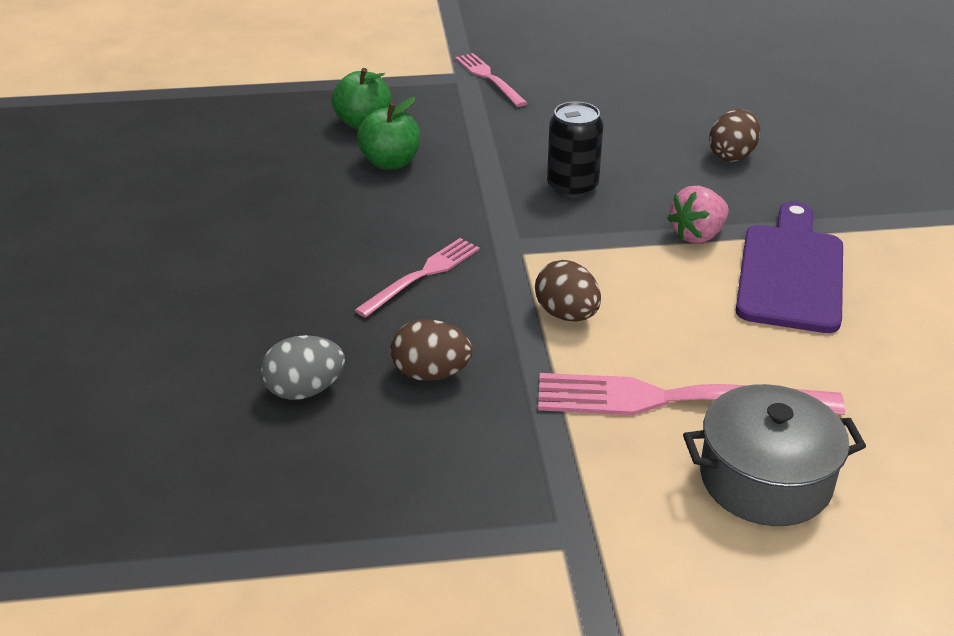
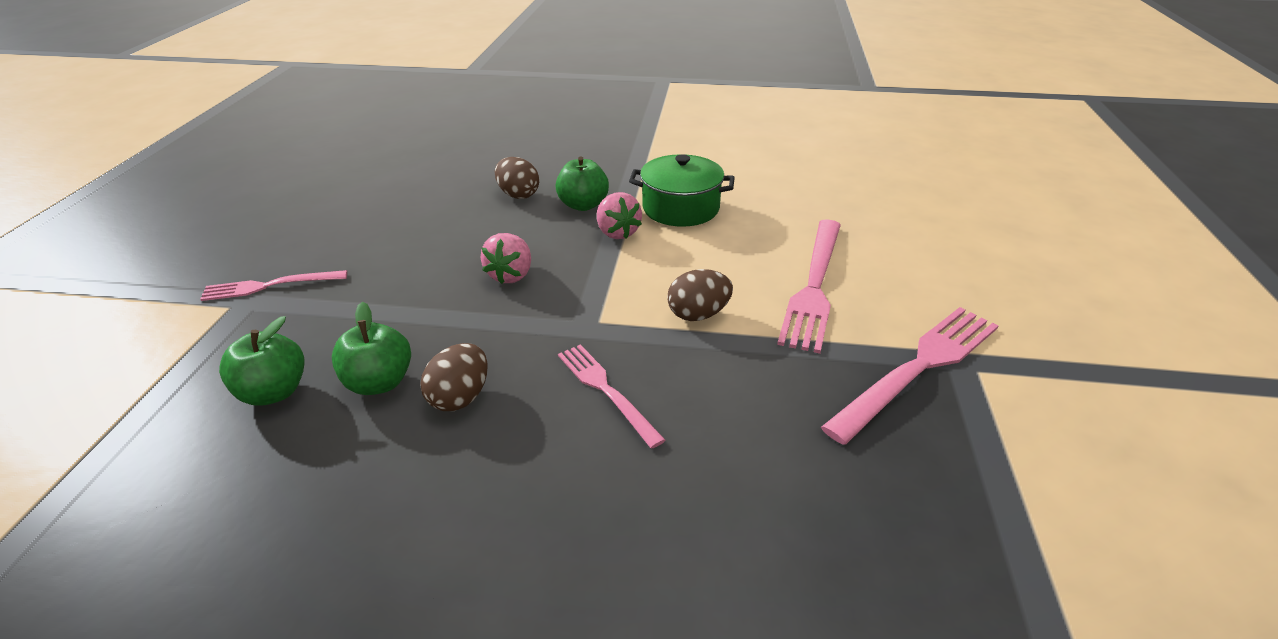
camera: 75 degrees left, 0 degrees up
grey egg [261,335,345,400] -> none
brown egg [390,319,473,381] -> brown egg moved to [420,343,488,411]
black can [547,101,603,198] -> pink strawberry [481,233,531,284]
grey pot [683,384,866,526] -> none
purple cutting board [736,201,843,333] -> green pot [629,154,735,227]
none -> green apple [555,156,609,211]
none -> pink fork [821,307,998,445]

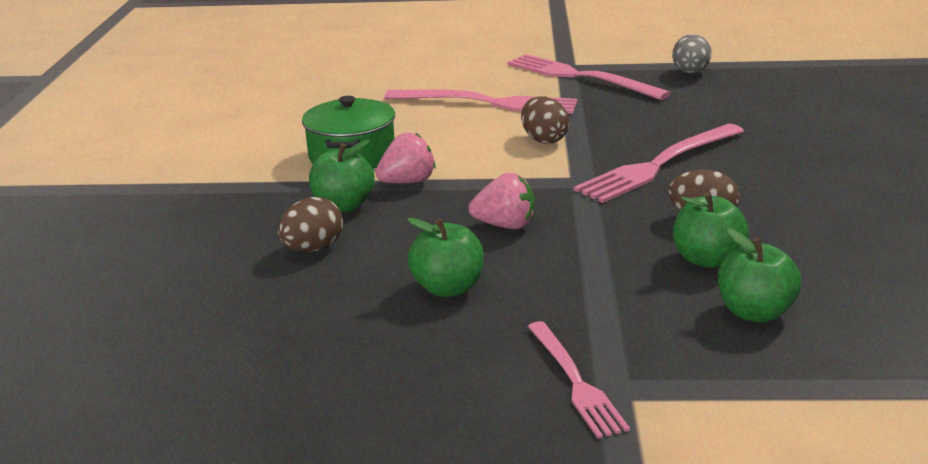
camera: 95 degrees left, 10 degrees down
pink fork [558,344,666,449] -> pink fork [574,124,744,203], size x1.65
none -> green apple [407,217,484,297]
none -> grey egg [672,34,712,74]

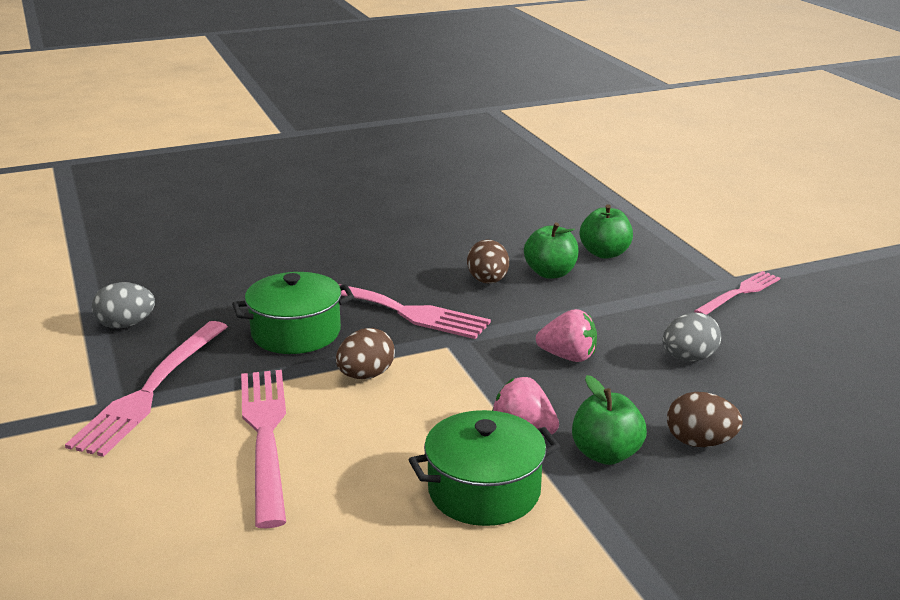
camera: 115 degrees left, 0 degrees up
green apple [407,217,484,297] -> grey egg [663,313,721,361]
pink strawberry [468,173,534,229] -> pink strawberry turned 120 degrees clockwise [536,309,597,362]
none -> green pot [232,272,354,354]

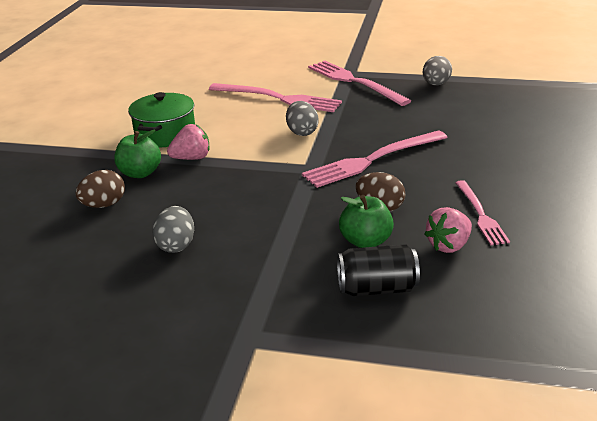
camera: 125 degrees right, 5 degrees up
green pot [232,272,354,354] -> none
brown egg [336,328,395,379] -> grey egg [286,101,319,136]
pink strawberry [536,309,597,362] -> pink strawberry moved to [424,207,472,253]
green apple [580,204,633,259] -> black can [337,244,420,296]
pink fork [694,271,780,315] -> pink fork moved to [455,180,510,245]

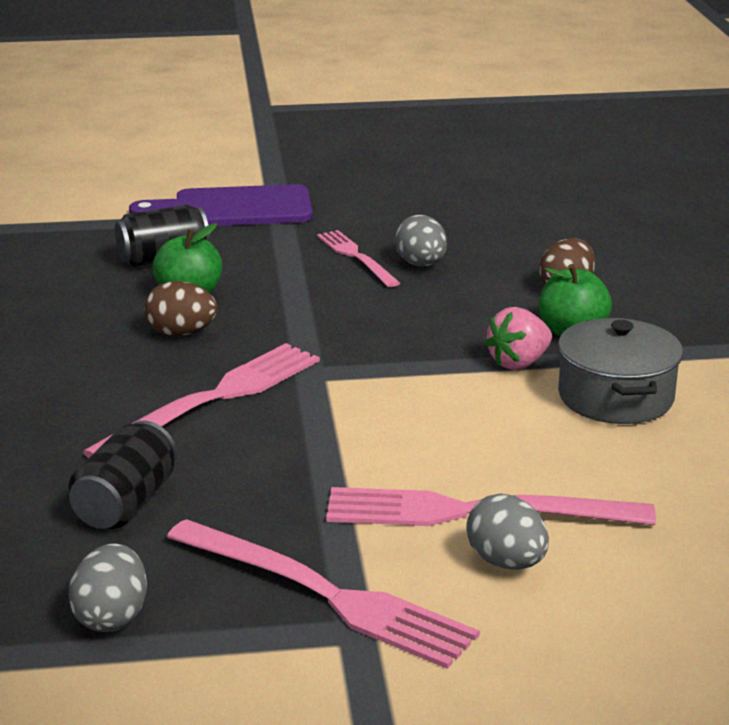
camera: 160 degrees right, 5 degrees down
green pot [128,92,195,147] -> grey pot [558,318,683,424]
grey egg [286,101,319,136] -> grey egg moved to [466,493,549,570]
pink strawberry [424,207,472,253] -> none
pink fork [455,180,510,245] -> pink fork moved to [317,230,400,287]
none -> black can [68,421,177,529]
none -> purple cutting board [129,184,312,226]

